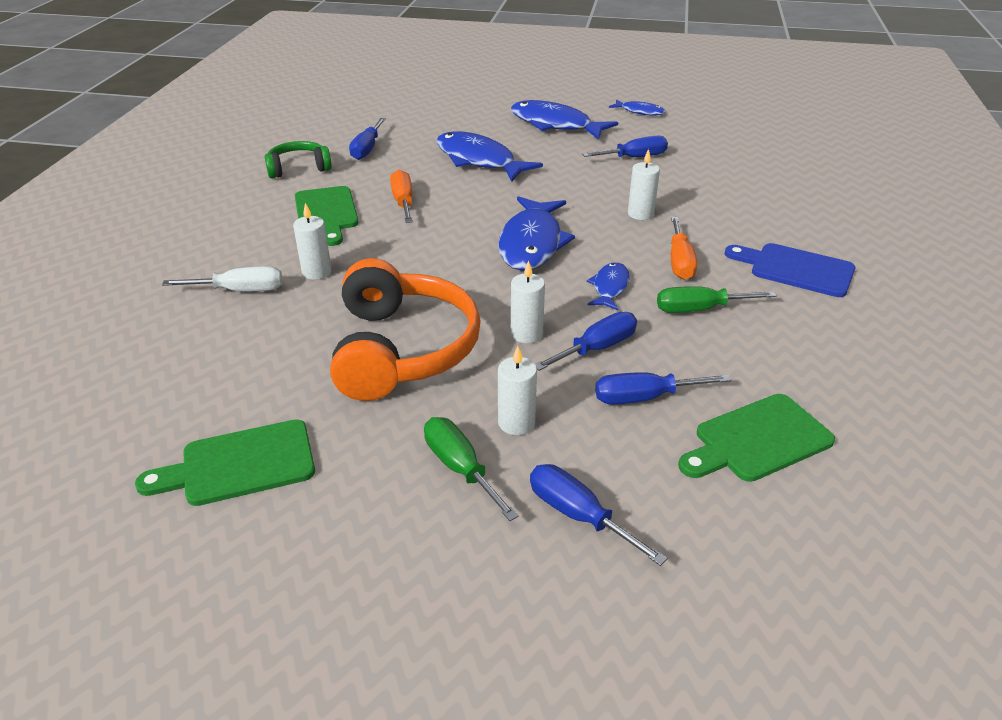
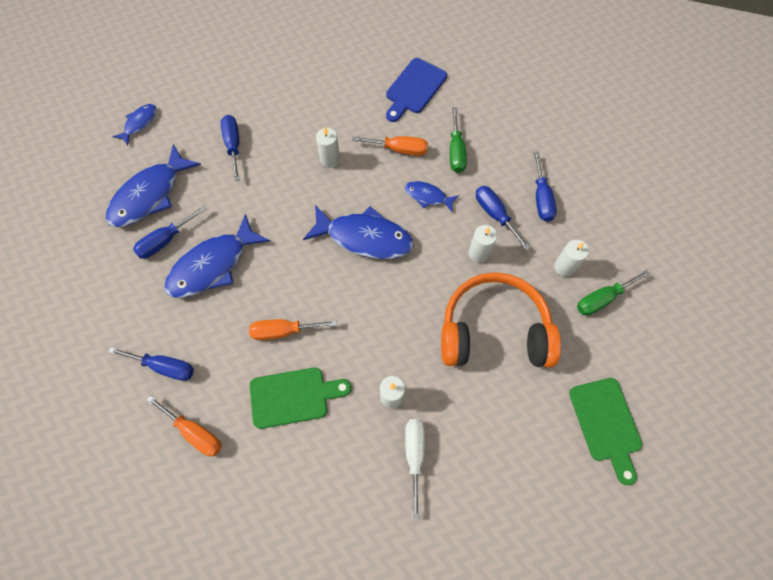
camera: 85 degrees left, 30 degrees up
green headphones [265,141,332,179] -> orange screwdriver [146,395,222,456]
blue screwdriver [530,464,668,566] -> blue screwdriver moved to [133,205,206,259]
green cutting board [678,394,835,482] -> none

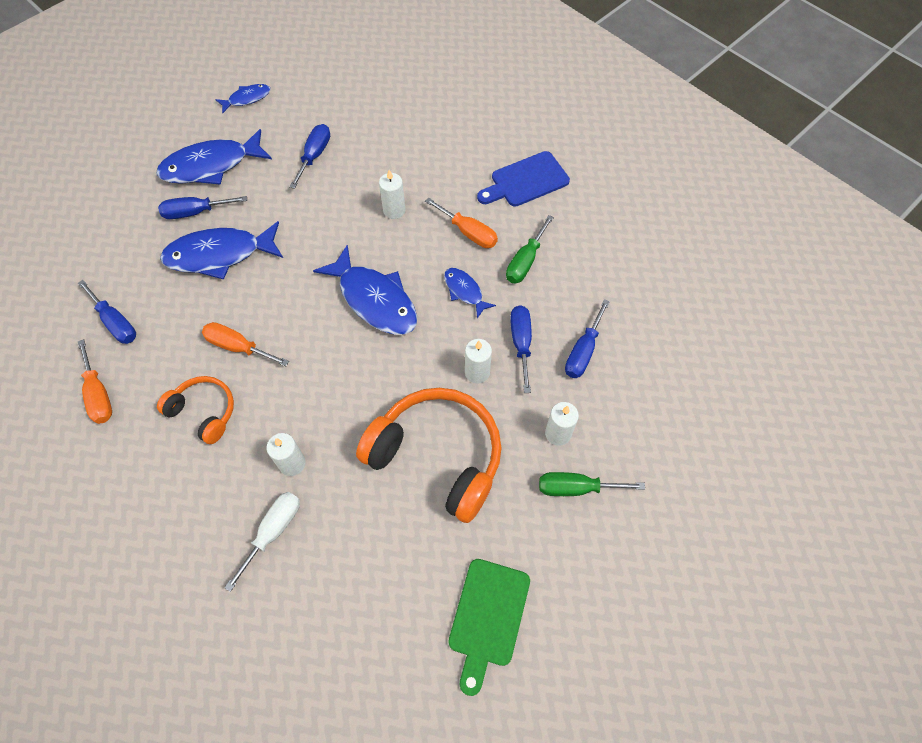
camera: 30 degrees right, 5 degrees down
green cutting board [250,367,352,429] -> orange headphones [157,376,234,444]

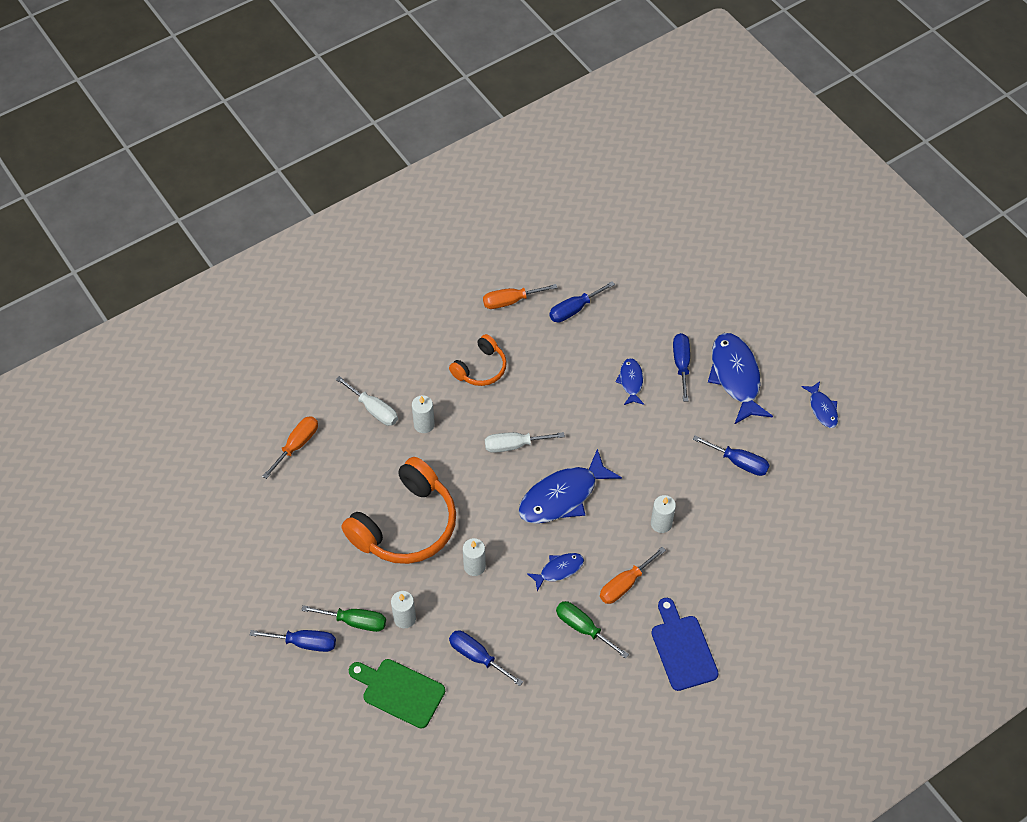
camera: 100 degrees right, 5 degrees down
blue fish [160,221,283,280] -> blue fish [615,358,644,405], size x0.52
orange screwdriver [202,322,289,366] -> orange screwdriver moved to [262,416,318,479]
green cutting board [448,559,530,696] -> green cutting board moved to [349,659,445,728]
blue screwdriver [510,305,532,393] -> blue screwdriver moved to [250,630,336,652]
green screwdriver [539,472,645,496] -> green screwdriver turned 90 degrees clockwise [301,605,386,632]
none -> white screwdriver [485,432,565,453]

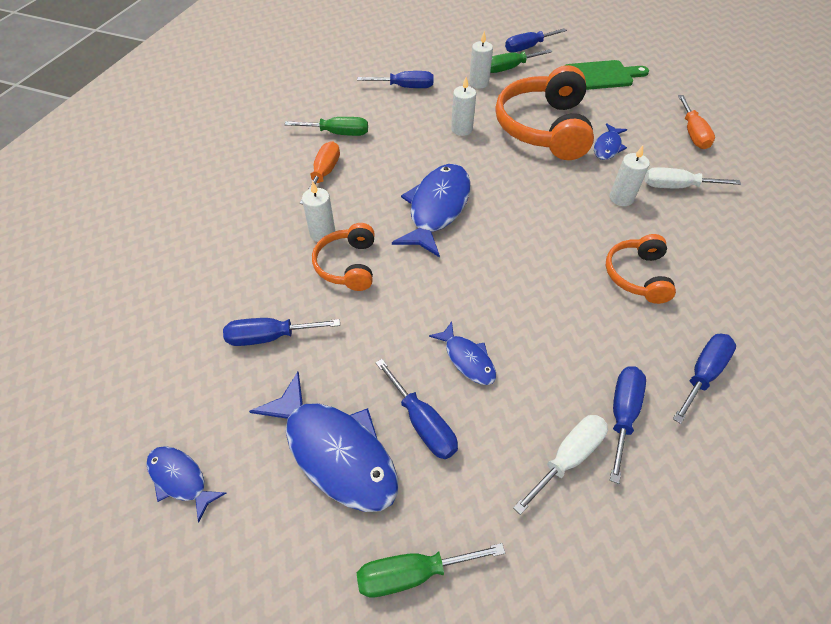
camera: 145 degrees right, 5 degrees down
green cutting board [349,659,445,728] -> green cutting board moved to [565,60,649,90]
orange screwdriver [483,284,557,309] -> blue screwdriver [673,334,736,424]
white screwdriver [485,432,565,453] -> white screwdriver moved to [513,415,608,515]
blue fish [527,553,584,591] -> blue fish moved to [594,123,627,160]
blue cutting board [651,598,719,691] -> none
none -> orange headphones [312,223,375,291]
none -> green screwdriver [357,543,505,597]

